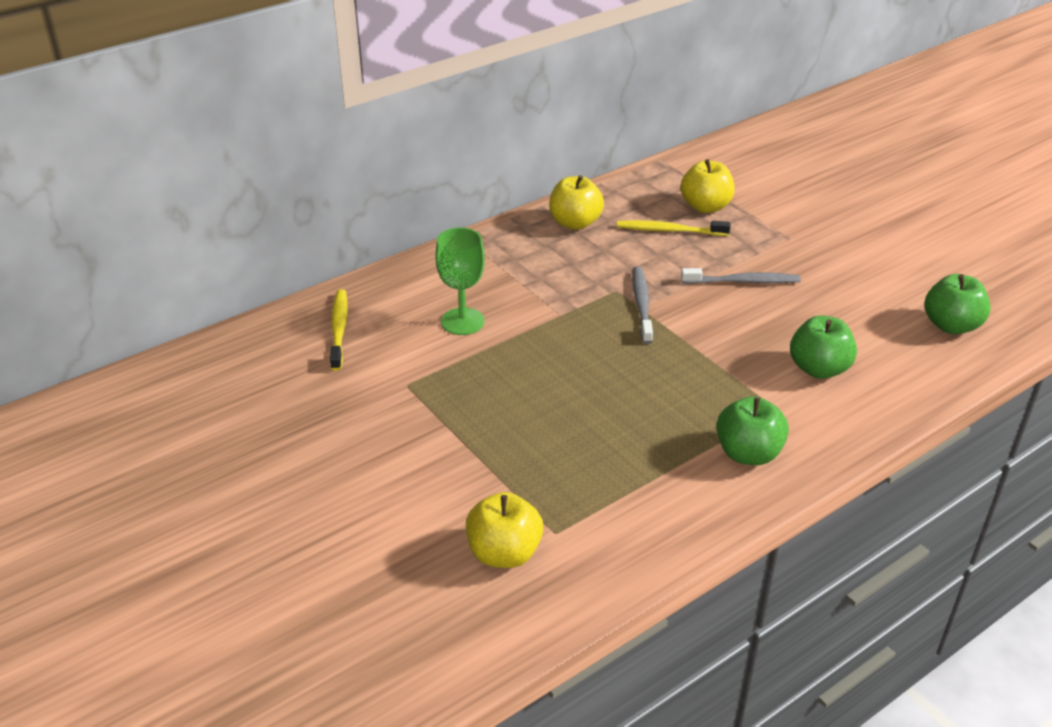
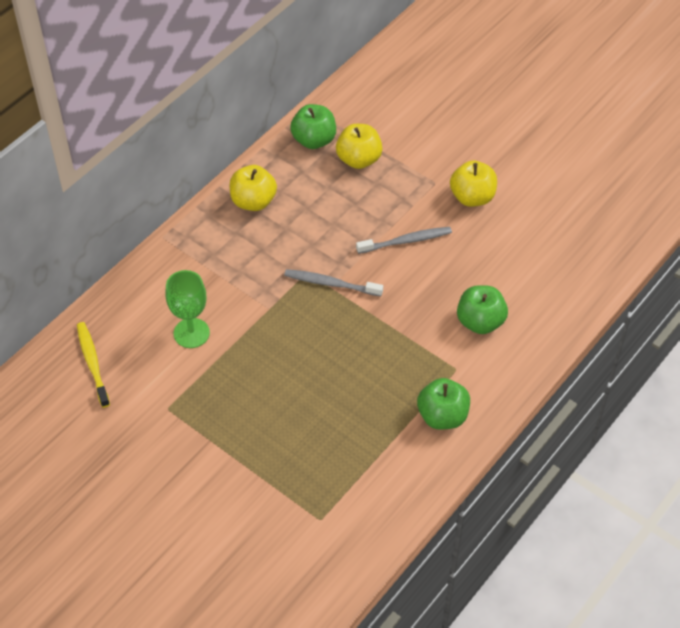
camera: 15 degrees left, 15 degrees up
yellow apple [466,492,543,568] -> yellow apple moved to [450,161,497,207]
yellow toothbrush [617,220,730,236] -> none
grey toothbrush [632,267,653,344] -> grey toothbrush turned 60 degrees counterclockwise [284,269,383,296]
green apple [925,274,990,334] -> green apple moved to [290,104,336,149]

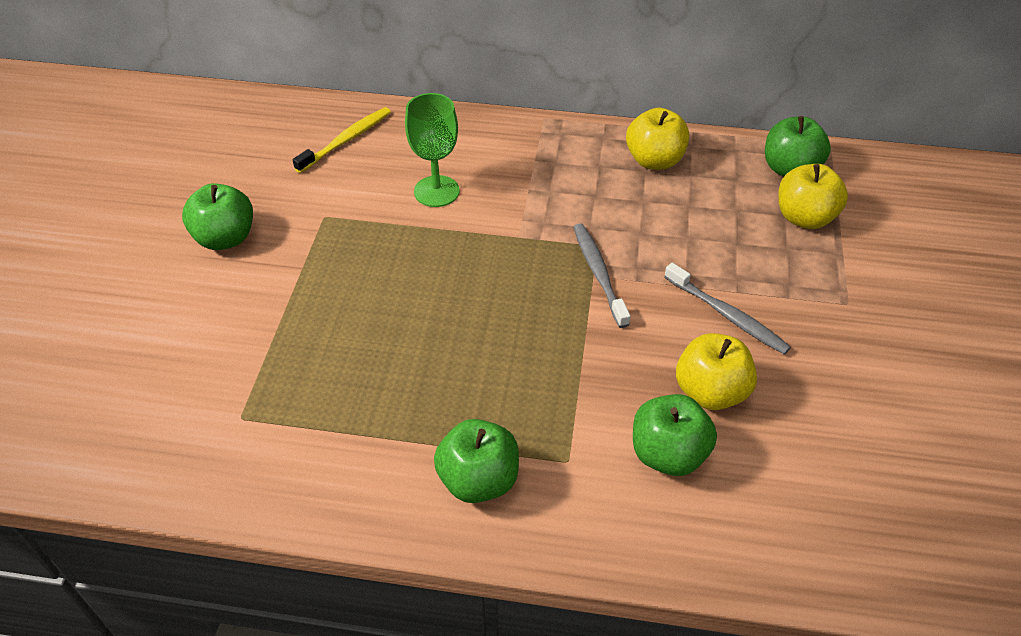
camera: 60 degrees right, 5 degrees down
yellow apple [450,161,497,207] -> yellow apple moved to [676,333,757,410]
none -> green apple [182,183,253,250]

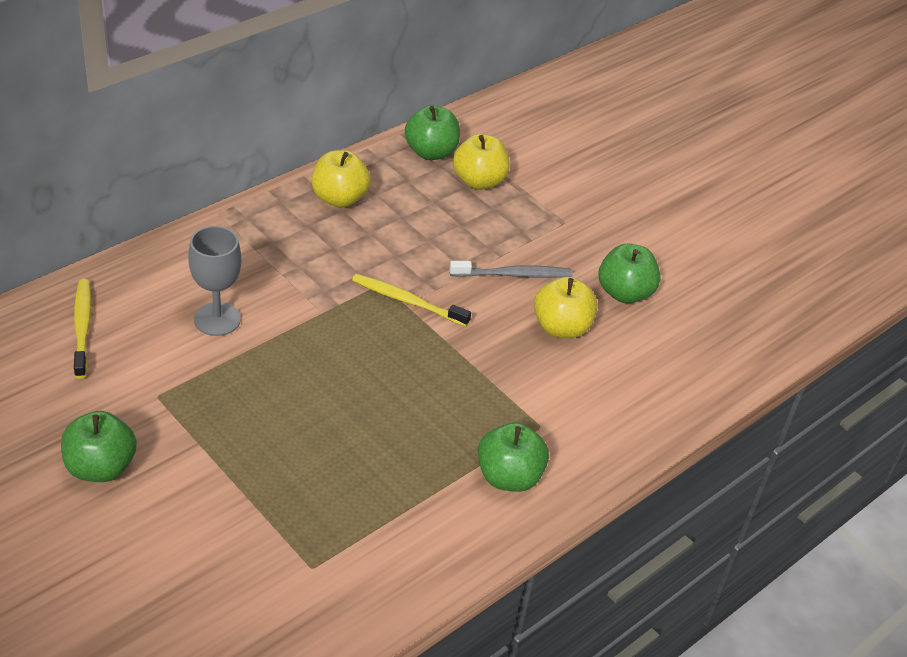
camera: 55 degrees left, 5 degrees down
green goblet [405,93,460,207] -> grey goblet [188,226,241,336]
grey toothbrush [573,223,630,328] -> yellow toothbrush [352,274,471,327]
green apple [633,394,717,476] -> green apple moved to [599,244,661,303]

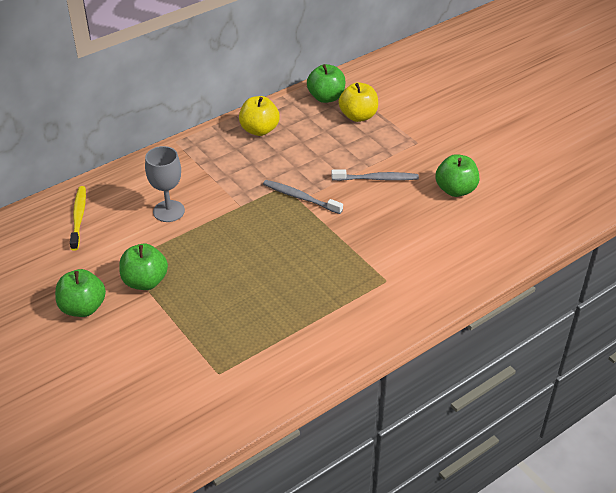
camera: 10 degrees right, 0 degrees up
yellow toothbrush [352,274,471,327] -> grey toothbrush [263,180,343,214]
green apple [478,422,549,492] -> green apple moved to [119,244,168,290]
yellow apple [534,277,598,338] -> none

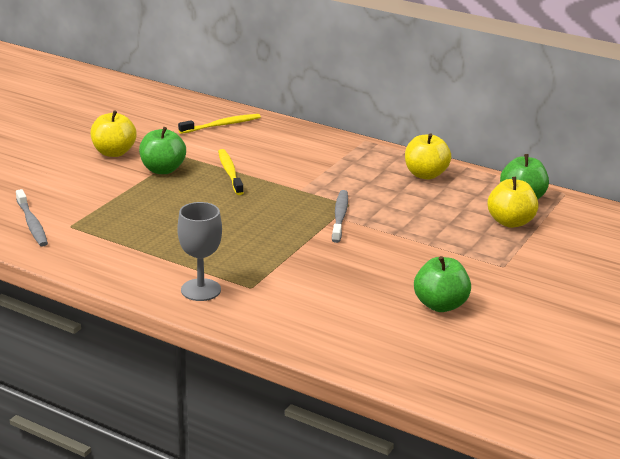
camera: 65 degrees right, 15 degrees down
green apple [55,269,106,317] -> yellow apple [90,110,137,157]
grey goblet [145,146,185,222] -> grey goblet moved to [177,202,222,301]
grey toothbrush [331,169,419,181] -> grey toothbrush moved to [16,189,48,247]
none -> yellow toothbrush [218,149,244,195]

